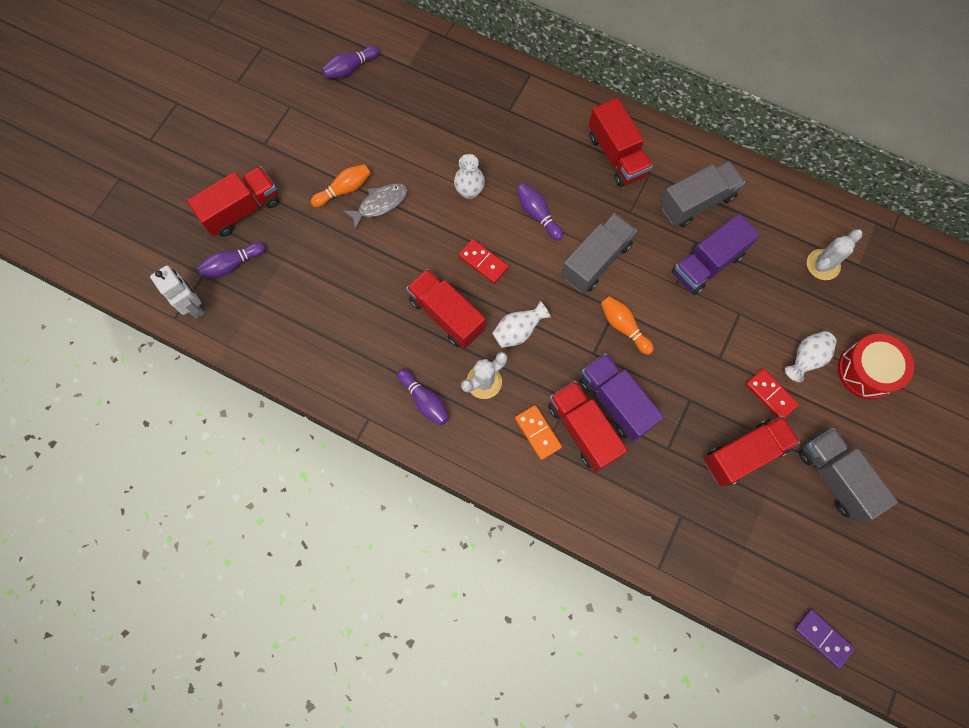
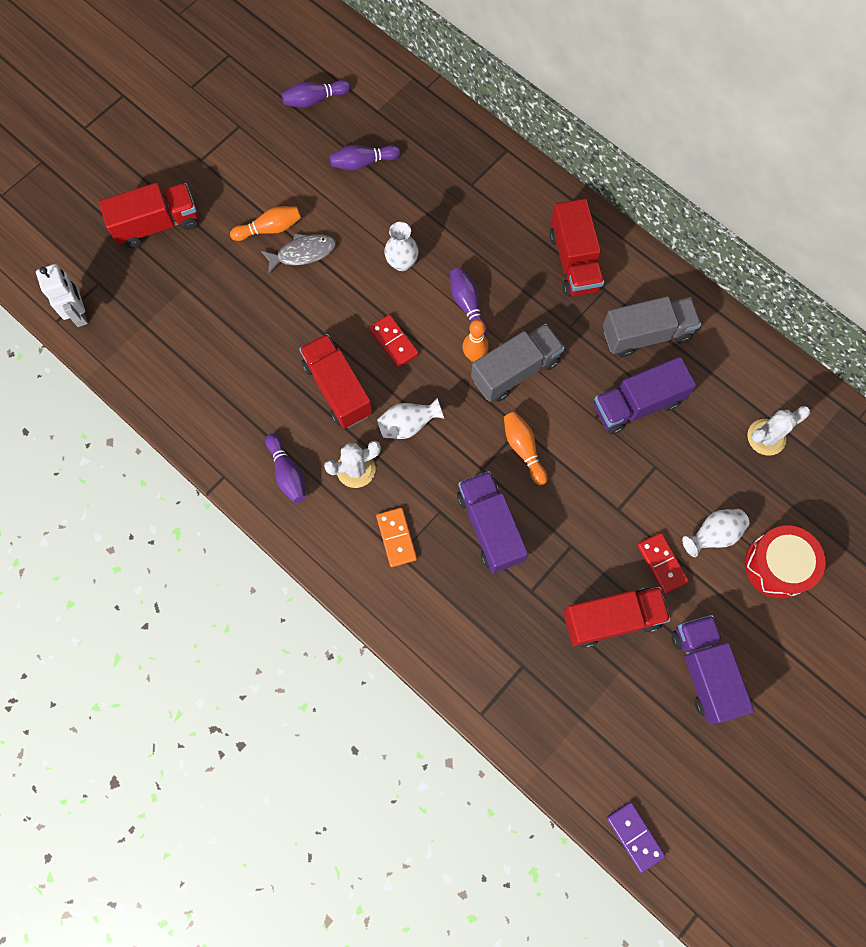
camera: 15 degrees right, 0 degrees up
purple bowling pin [197,242,266,278] -> purple bowling pin moved to [330,145,401,170]
red truck [548,381,628,472] -> none
grey truck [799,428,898,522] -> purple truck [671,615,754,724]
none -> orange bowling pin [462,320,489,362]

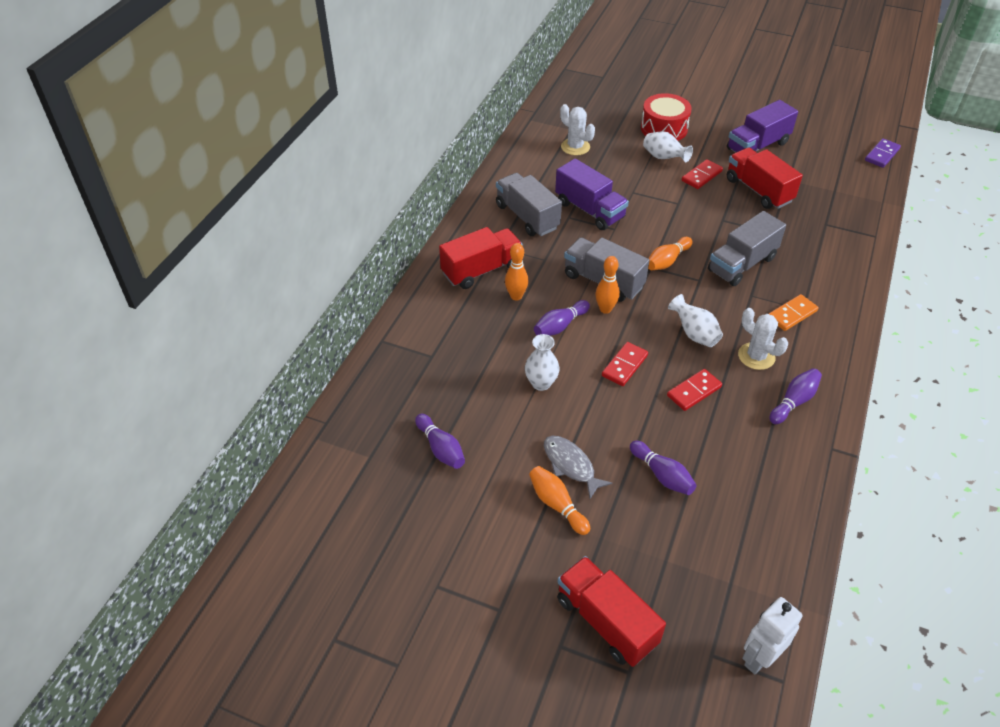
camera: 110 degrees left, 25 degrees down
purple bowling pin [282,80,351,108] -> purple bowling pin moved to [630,441,697,495]
red truck [299,334,373,429] -> red domino [667,369,722,411]
purple truck [457,471,528,573] -> grey truck [708,211,786,286]
none -> orange bowling pin [505,243,529,301]

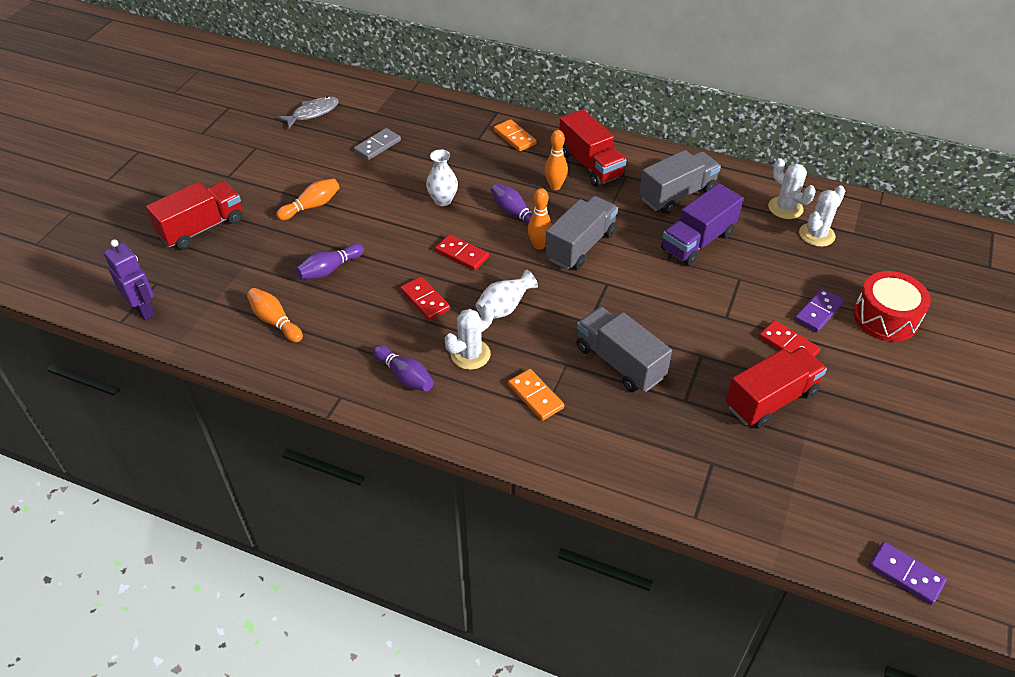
camera: 90 degrees right, 0 degrees up
purple bowling pin [415,414,465,469] -> grey domino [354,128,401,160]
grey fish [544,436,612,499] -> grey fish moved to [277,97,339,128]
white vase [643,131,693,162] -> purple domino [794,288,844,332]
orange bowling pin [648,237,693,270] -> orange bowling pin moved to [247,288,303,342]
purple truck [727,100,798,153] -> none
white robot [742,597,803,674] -> purple robot [104,240,155,321]
none -> orange domino [494,119,537,152]
none -> white cactus [768,158,816,219]

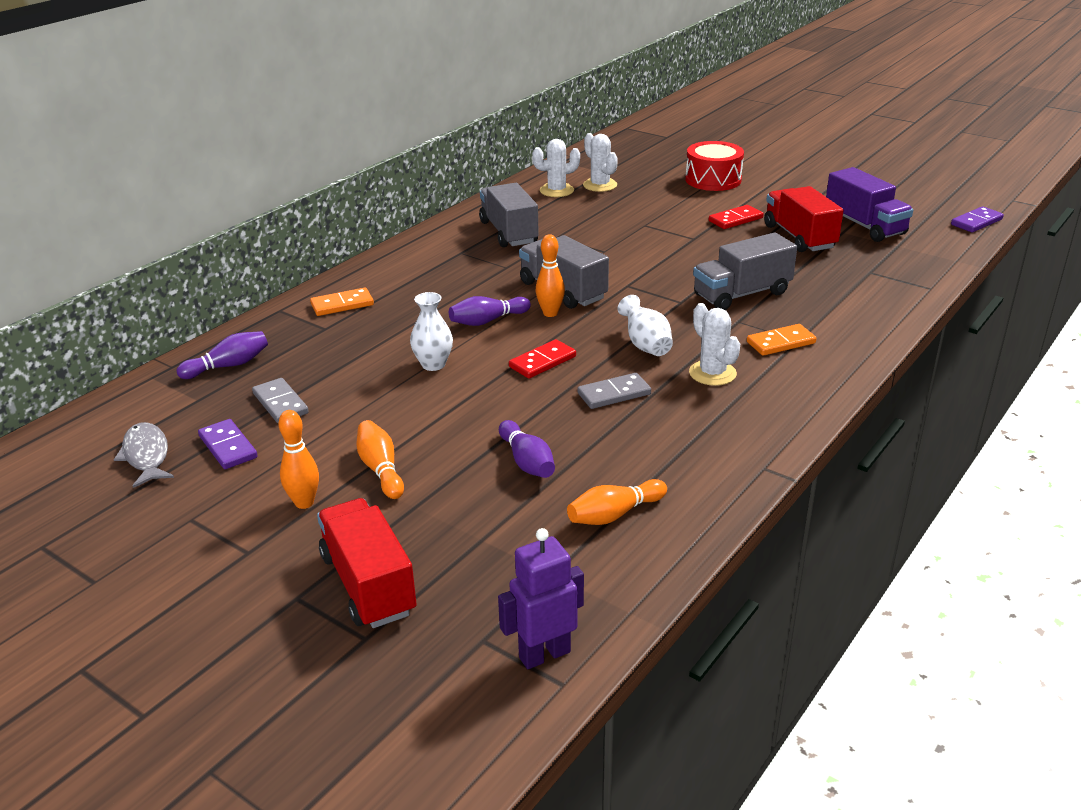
camera: 75 degrees left, 15 degrees down
purple bowling pin [372,345,433,391] -> purple bowling pin moved to [177,331,268,379]
red domino [400,276,450,320] -> grey domino [578,373,651,409]
orange bowling pin [545,130,568,190] -> orange bowling pin moved to [278,410,319,509]
red truck [559,109,627,187] -> none
purple truck [661,183,743,266] -> purple truck moved to [826,167,913,242]
purple domino [794,288,844,332] -> purple domino moved to [198,419,258,469]

